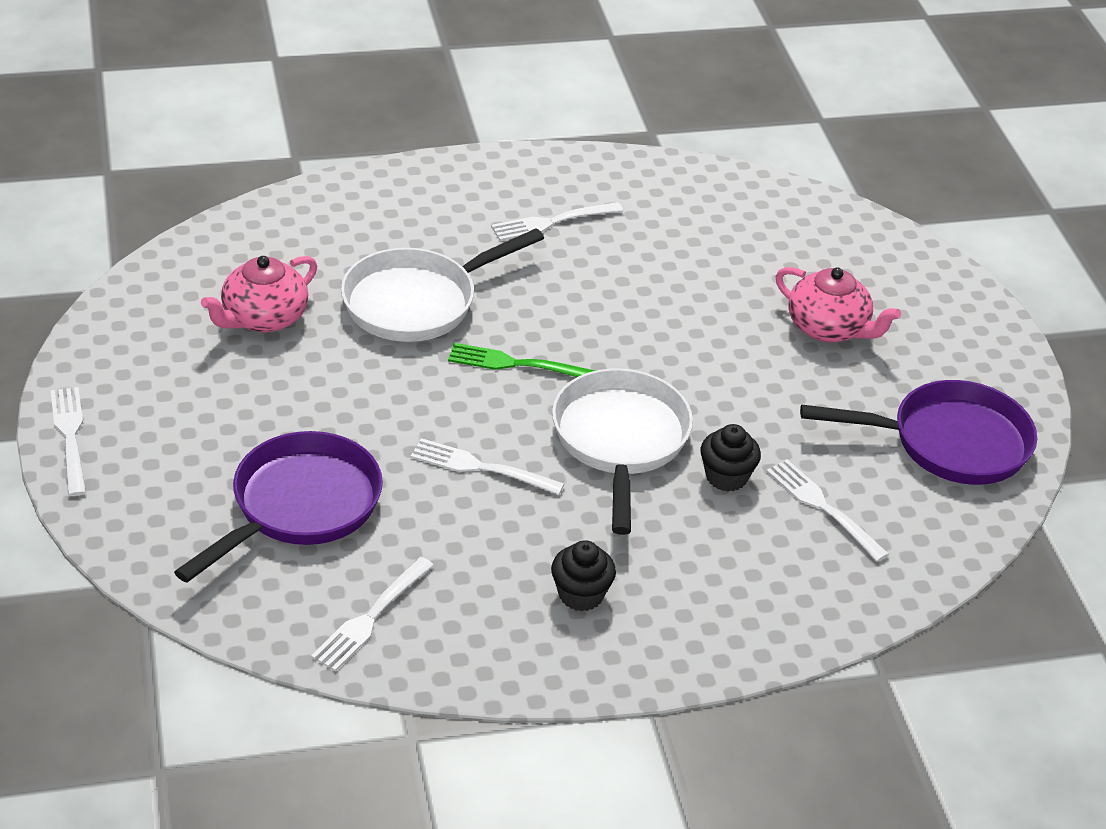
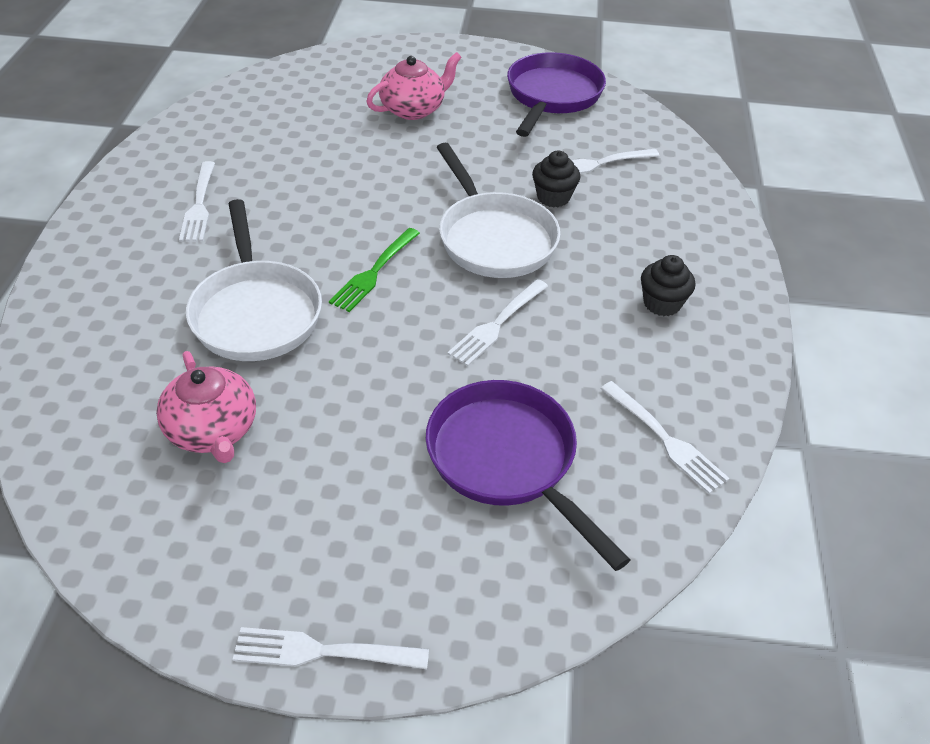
camera: 70 degrees left, 5 degrees up
white pan [552,369,693,535] -> white pan turned 135 degrees counterclockwise [436,143,560,278]

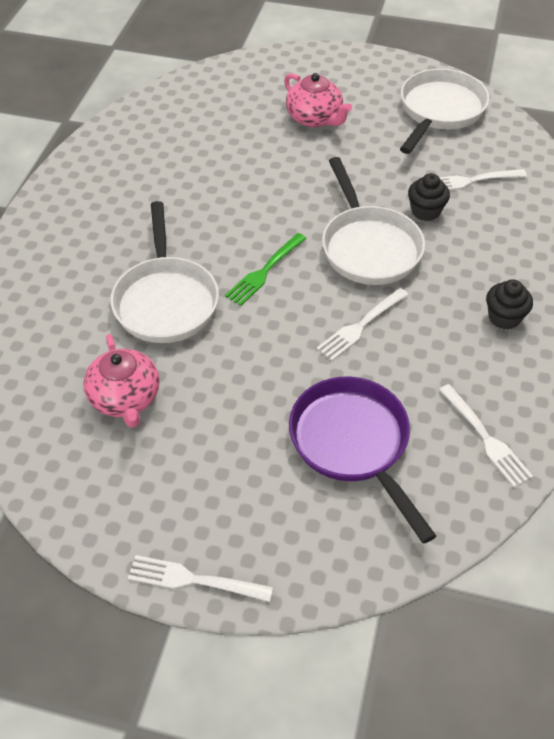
camera: 10 degrees right, 5 degrees up
white fork [179,161,215,241] -> none
pink teapot [366,52,462,120] -> pink teapot turned 75 degrees clockwise [284,73,352,127]
purple pan [507,52,606,137] -> white pan [400,69,489,154]

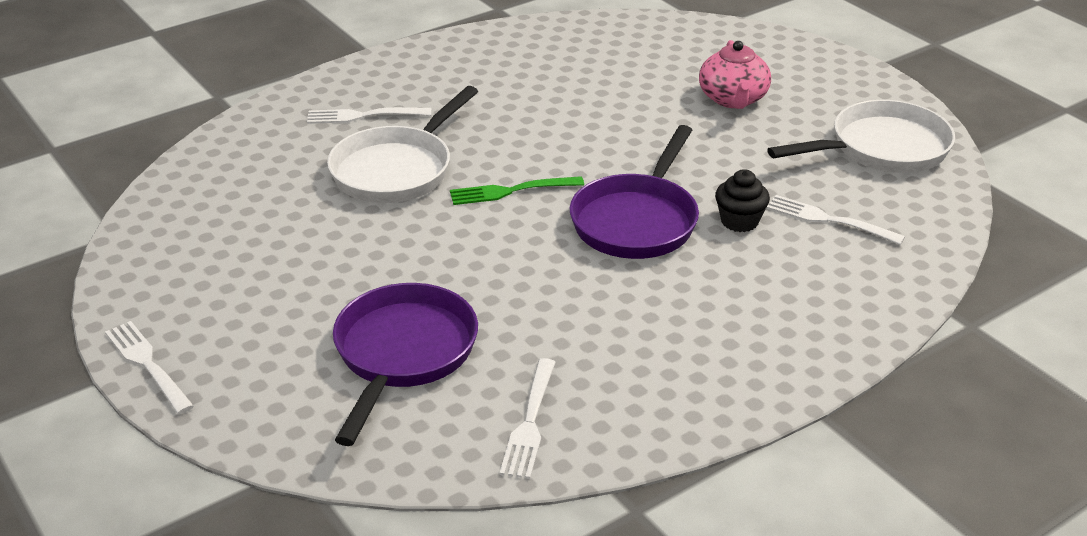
camera: 40 degrees right, 15 degrees down
pink teapot [83,334,160,428] -> none
white fork [316,288,409,361] -> white fork moved to [307,107,431,124]
white pan [322,157,425,285] -> purple pan [570,125,699,259]
black cupcake [486,279,533,329] -> none

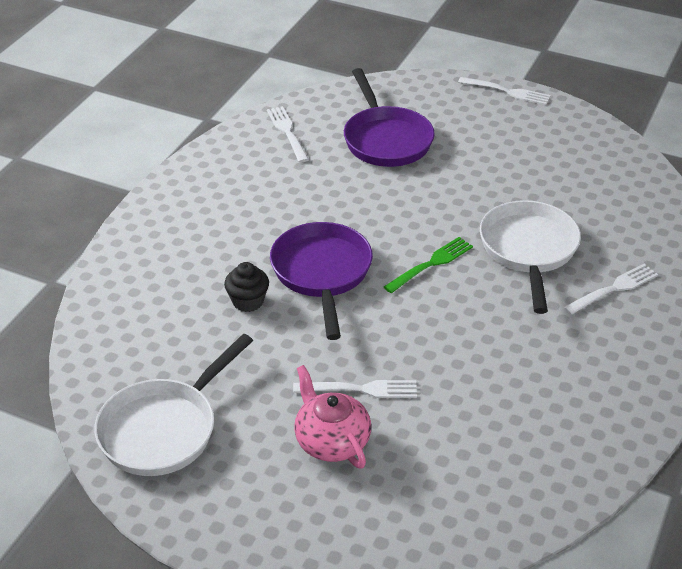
camera: 150 degrees right, 5 degrees up
white fork [766,195,905,245] -> white fork moved to [293,380,417,398]

